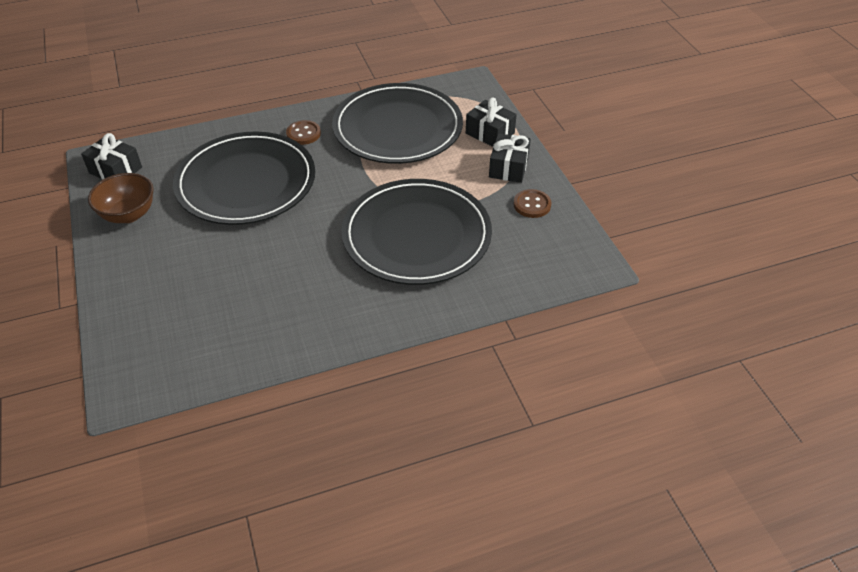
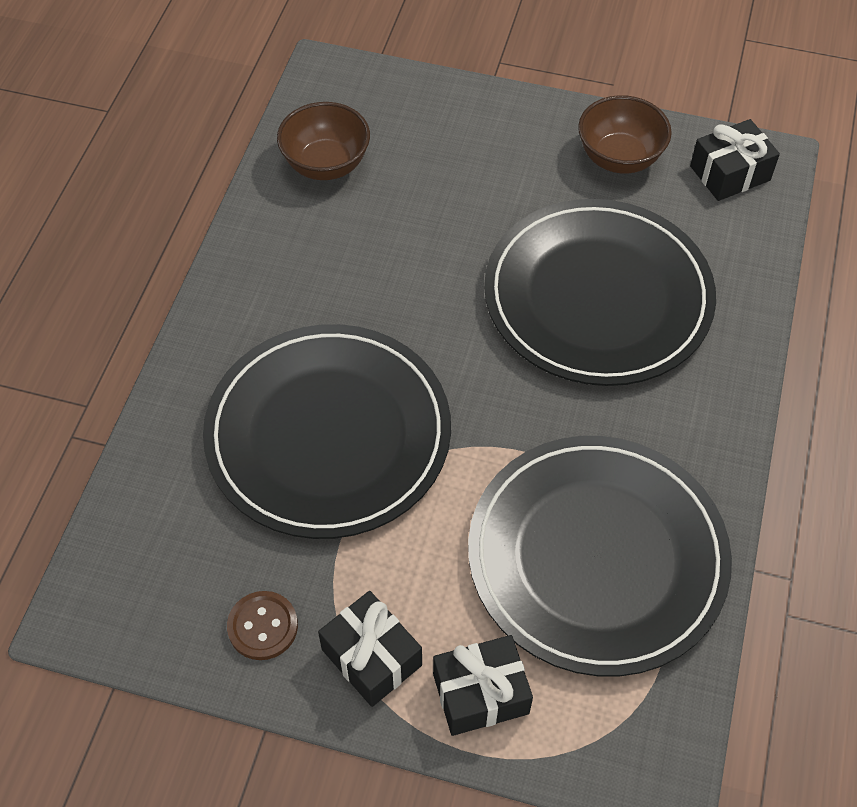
camera: 125 degrees right, 10 degrees up
brown button [286,120,321,145] -> none
none -> brown bowl [277,102,370,180]

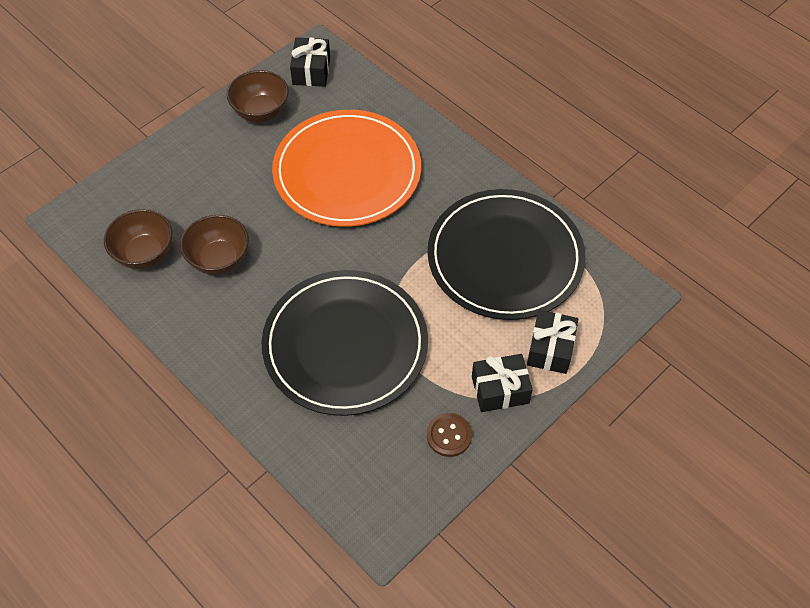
camera: 60 degrees left, 0 degrees up
black plate [484,199,716,386] -> orange plate [272,110,421,227]
none -> brown bowl [180,215,249,275]

